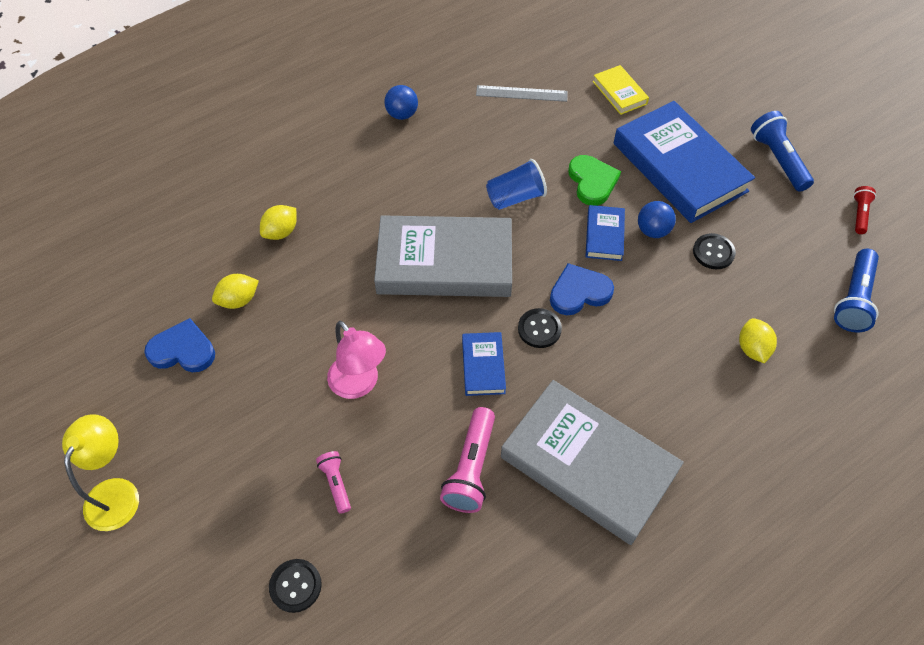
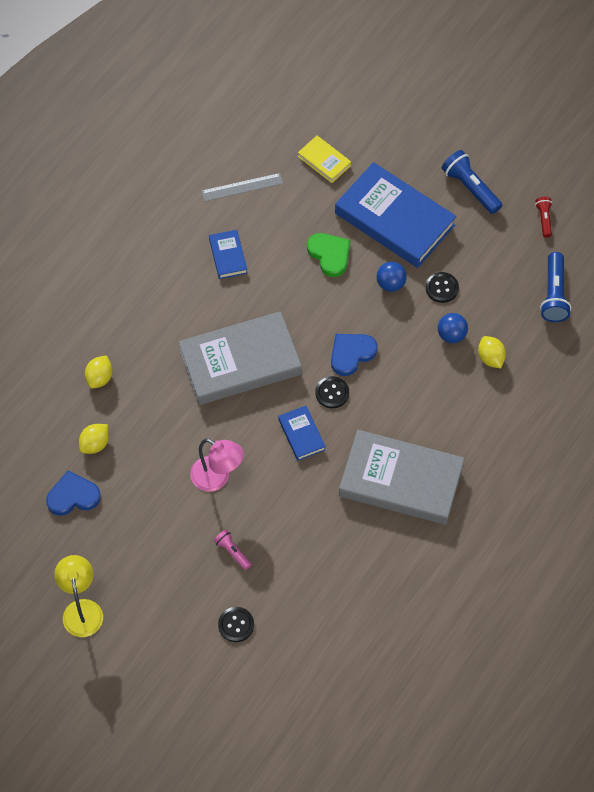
camera: 20 degrees left, 5 degrees up
blue ball [384,85,418,120] -> blue ball moved to [438,313,468,343]
pink flashlight [440,407,495,513] -> none
blue cup [486,159,547,210] -> none
blue book [586,205,625,261] -> blue book moved to [209,230,247,279]

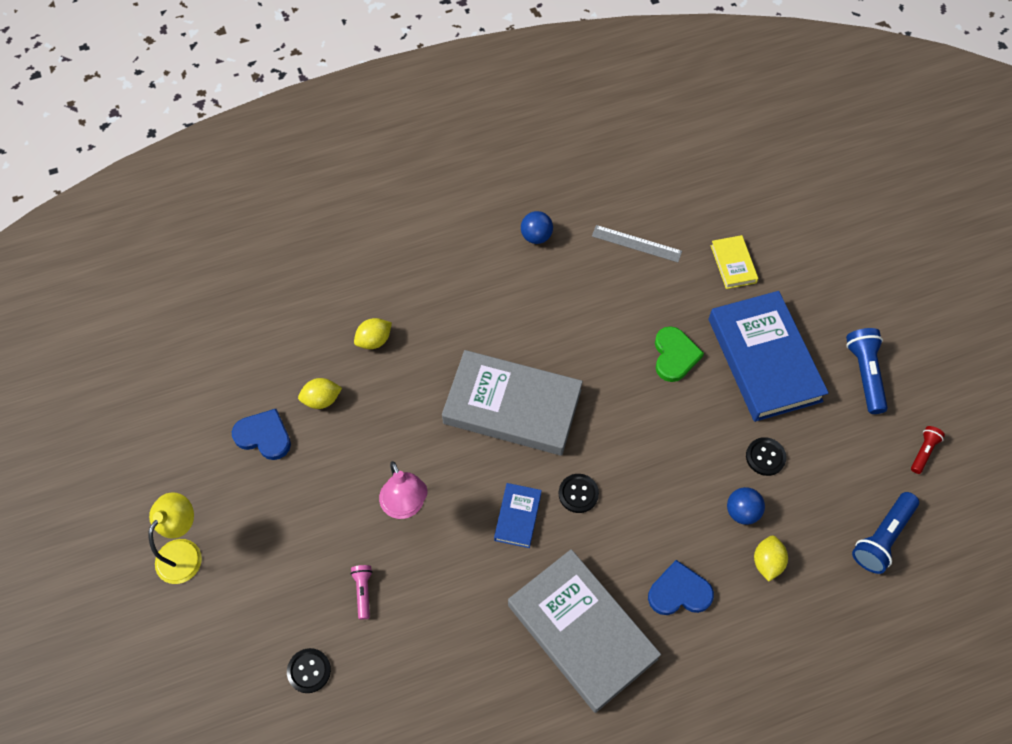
camera: 35 degrees right, 0 degrees up
blue book [209,230,247,279] -> none
blue heart [331,334,378,376] -> blue heart moved to [648,560,714,615]
blue ball [377,262,407,292] -> blue ball moved to [521,211,553,244]

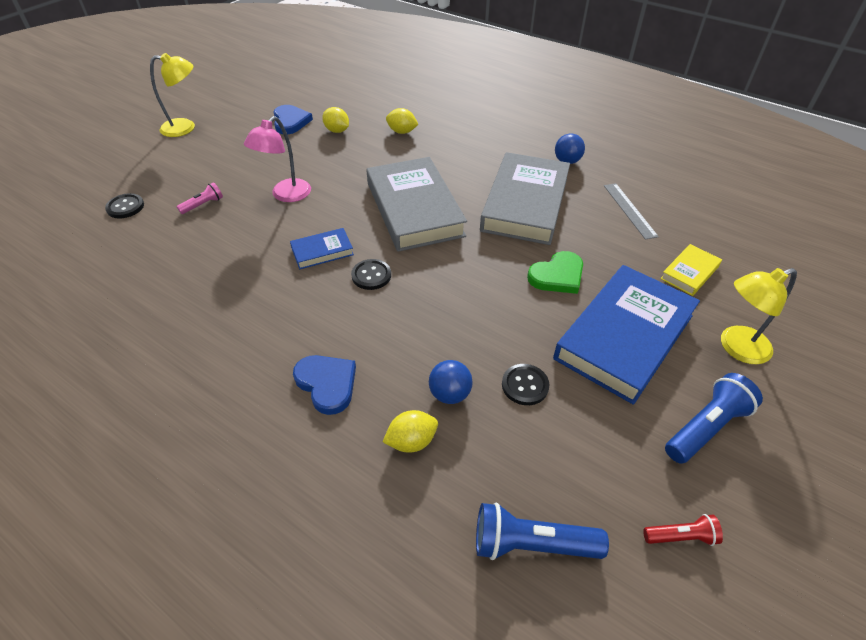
camera: 55 degrees right, 15 degrees down
grey book [508,549,661,713] -> grey book moved to [480,152,570,245]
none -> yellow lamp [721,268,797,364]

